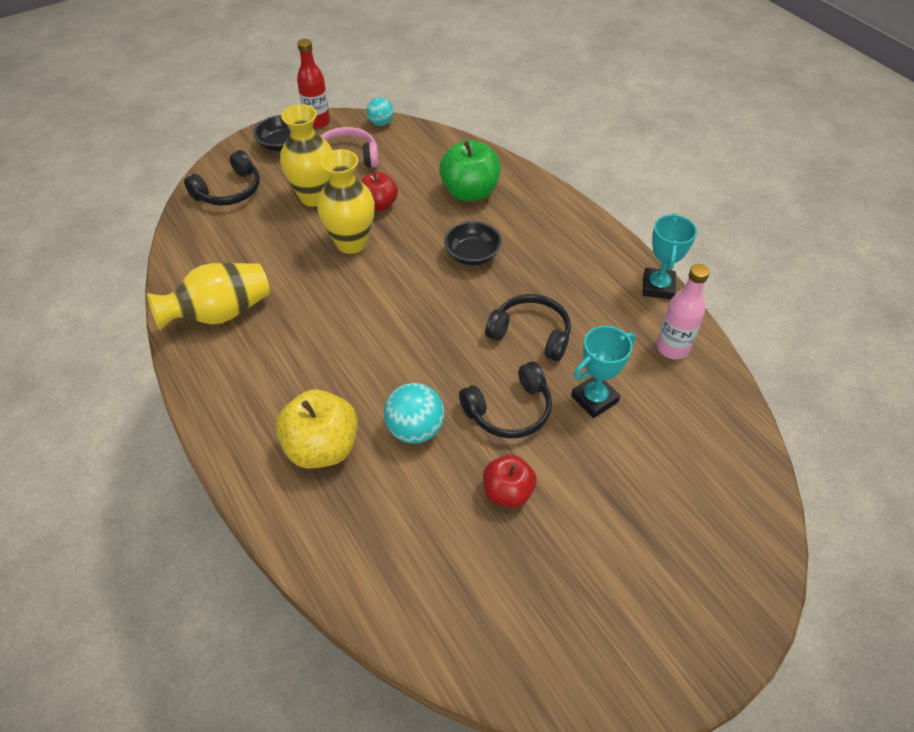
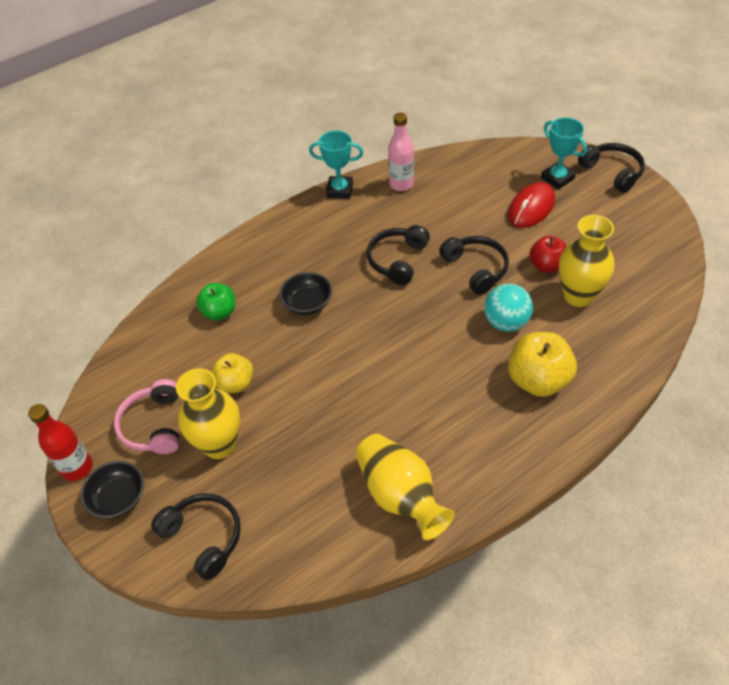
camera: 90 degrees left, 0 degrees up
yellow vase [317,149,375,254] -> yellow vase moved to [559,215,614,307]
red apple [361,172,398,211] -> yellow apple [211,353,253,393]
turquoise ball [367,97,394,126] -> none
green apple [439,140,501,201] -> green apple [196,283,235,321], size x0.64
turquoise trophy [571,326,635,418] -> turquoise trophy moved to [541,117,587,189]
none -> red mouse [508,182,555,228]
none -> black headphones [578,143,645,193]

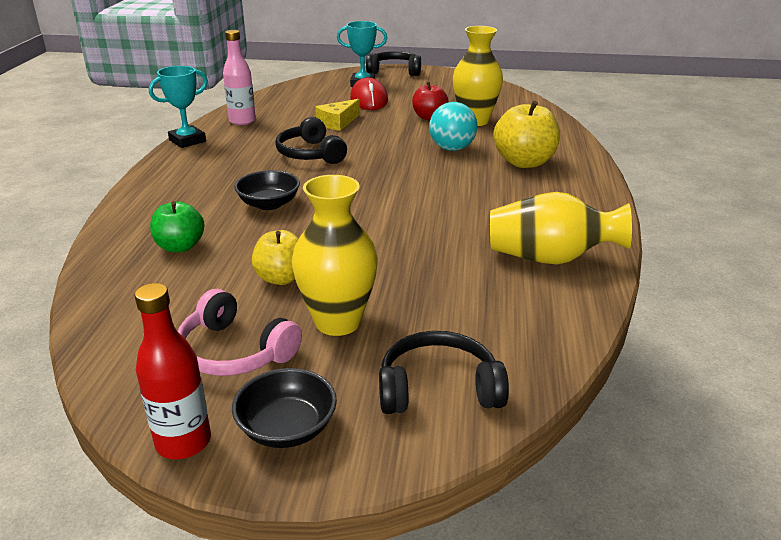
camera: 50 degrees left, 20 degrees down
black headphones [439,236,509,295] -> none
none -> yellow cheese [315,99,360,131]

